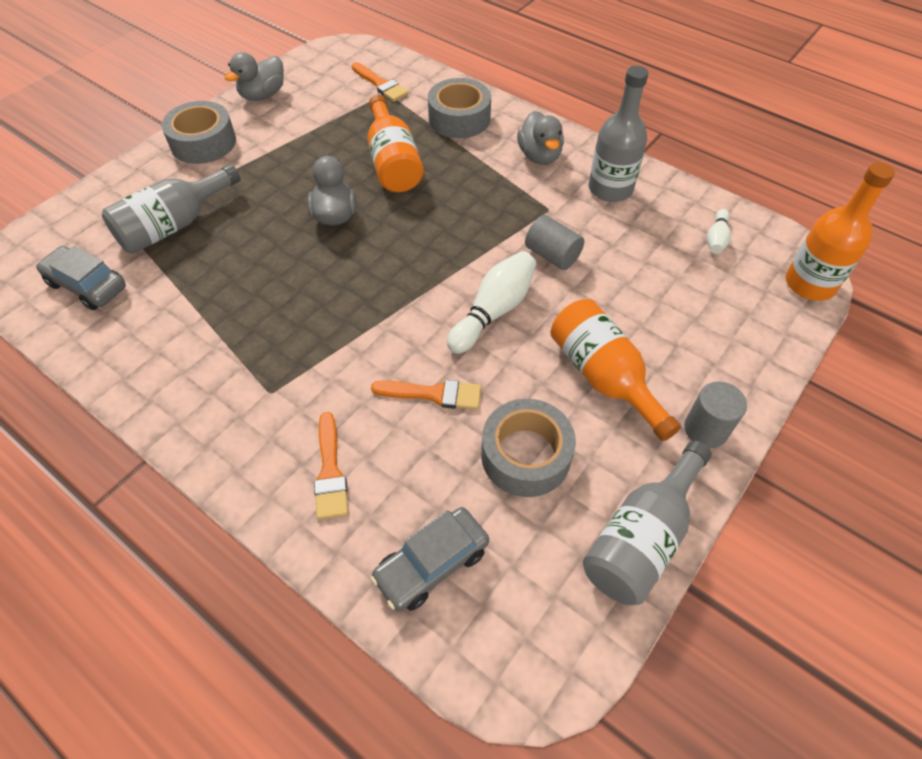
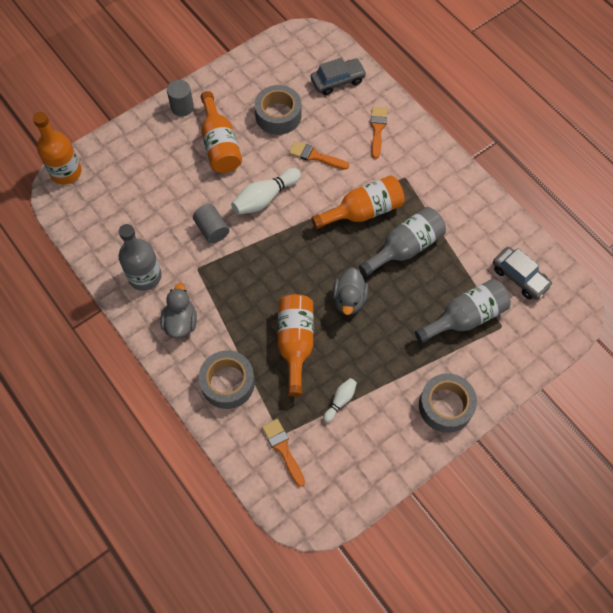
camera: 165 degrees left, 10 degrees up
grey duck [225,52,284,101] -> none
grey bottle [583,441,712,605] -> grey bottle moved to [359,207,446,277]
white bowling pin [706,209,731,254] -> white bowling pin moved to [323,378,357,422]
none -> orange bottle [311,175,405,229]

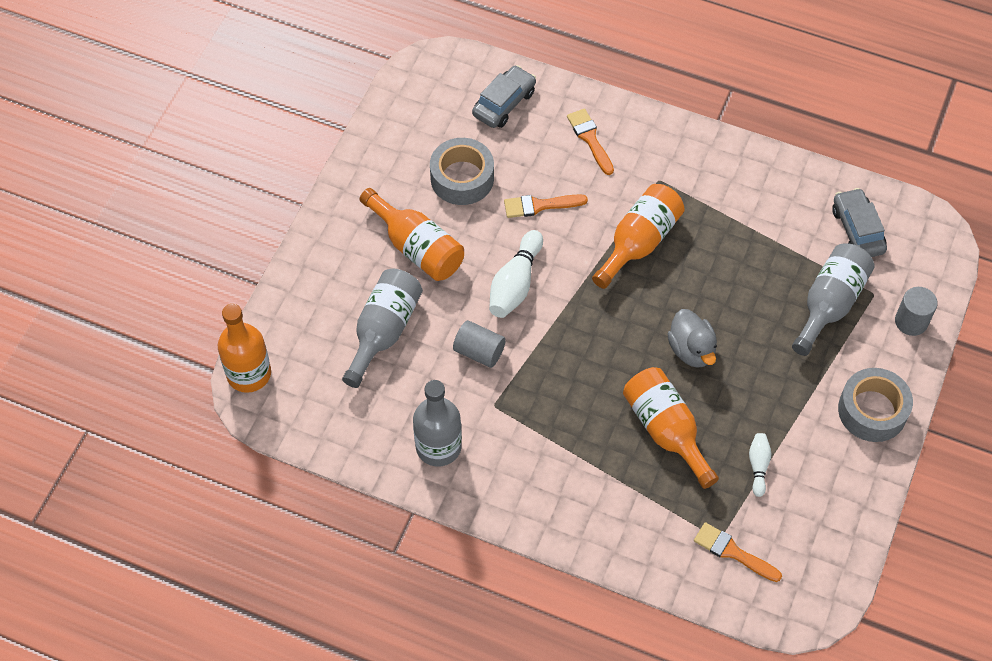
camera: 30 degrees left, 5 degrees down
grey duck [160,283,197,338] -> none
grey cylinder [167,80,194,117] -> grey cylinder moved to [895,287,938,336]
grey tape [199,350,255,409] -> none
grey bottle [359,207,446,277] -> grey bottle moved to [342,269,423,388]
grey car [493,247,553,300] -> grey car turned 120 degrees counterclockwise [832,188,887,257]

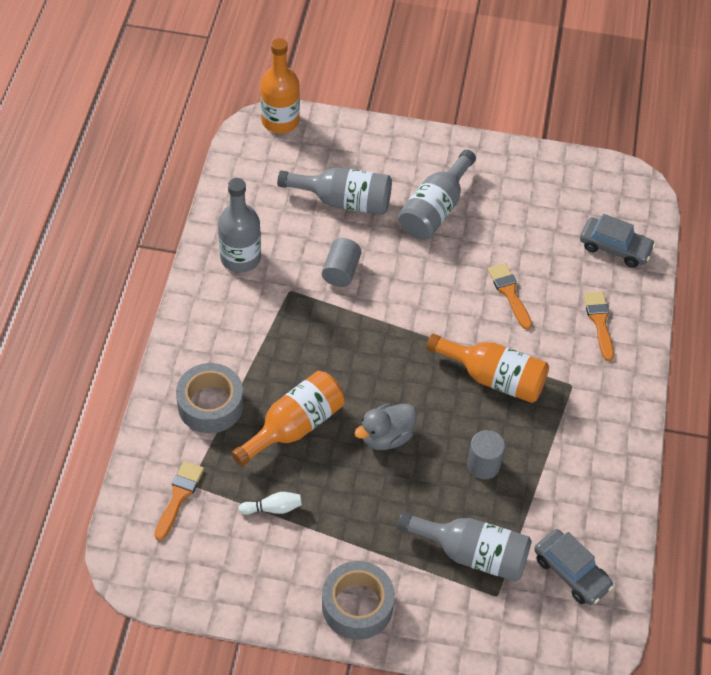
camera: 75 degrees right, 5 degrees down
orange bottle [360,188,464,281] -> grey bottle [398,149,476,240]
grey tape [430,138,494,205] -> grey tape moved to [176,363,244,433]
white bowling pin [489,230,543,318] -> none
orange brush [567,109,614,175] -> orange brush turned 60 degrees counterclockwise [583,291,614,361]
grey car [832,188,887,257] -> grey car turned 75 degrees clockwise [534,529,614,605]
grey cylinder [895,287,938,336] -> grey cylinder moved to [467,430,505,480]

